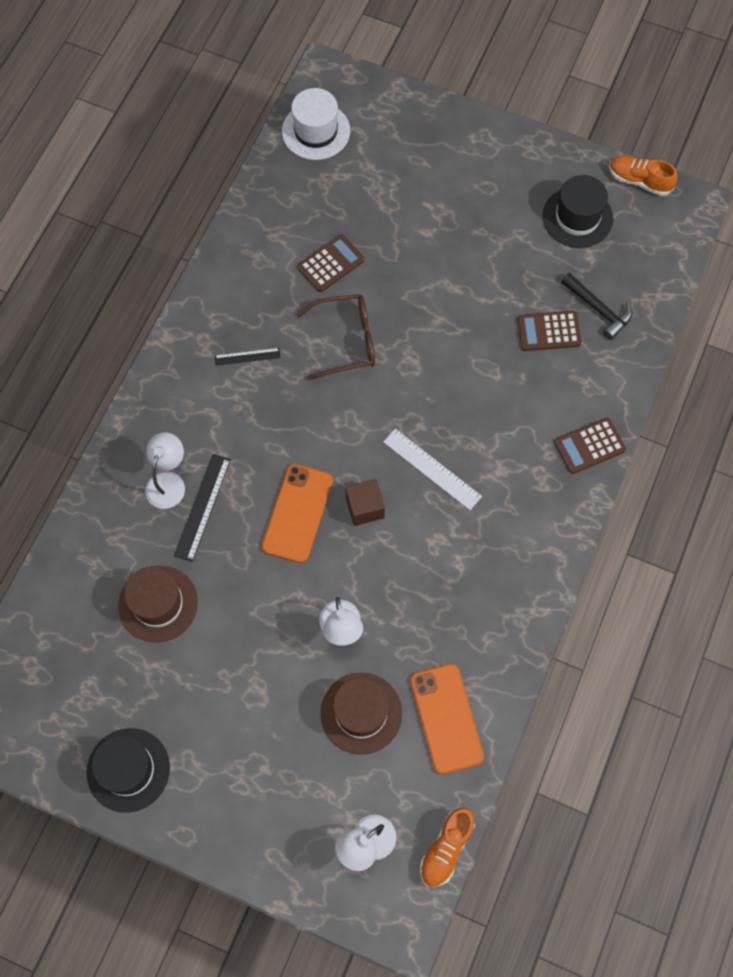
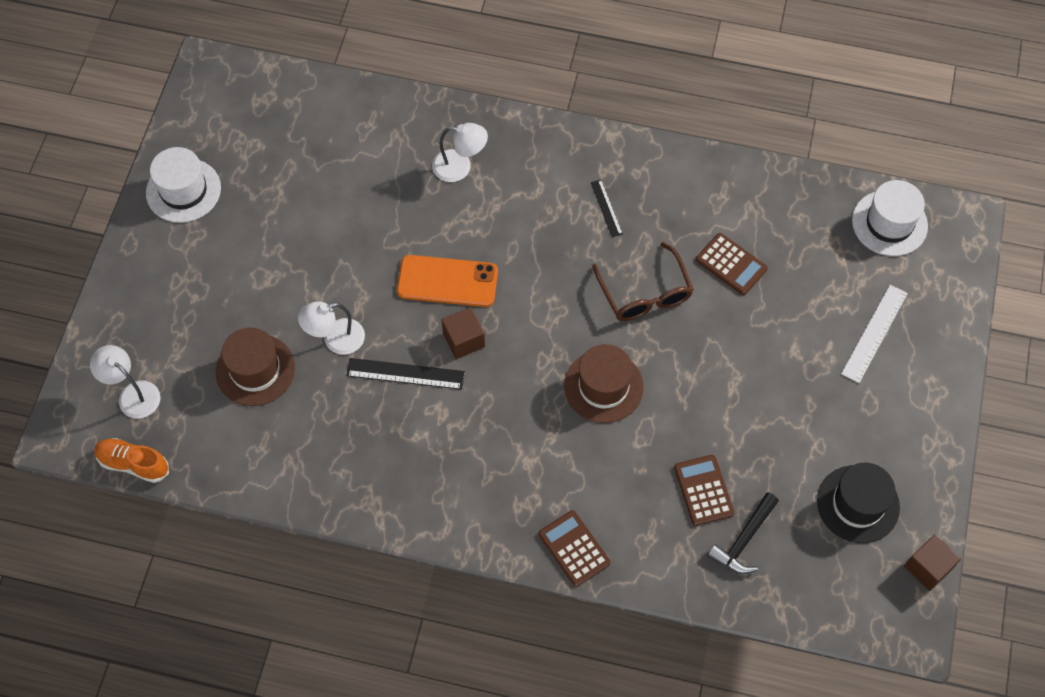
camera: 80 degrees right, 5 degrees down
black hat [86,728,170,813] -> white hat [146,147,221,223]
brown hat [118,566,198,643] -> brown hat moved to [564,344,644,423]
black ruler [174,454,231,562] -> black ruler moved to [346,358,465,390]
white ruler [383,429,482,510] -> white ruler moved to [841,285,908,383]
orange phone [410,664,484,774] -> none
orange shoe [609,156,677,196] -> brown cube [904,534,961,591]

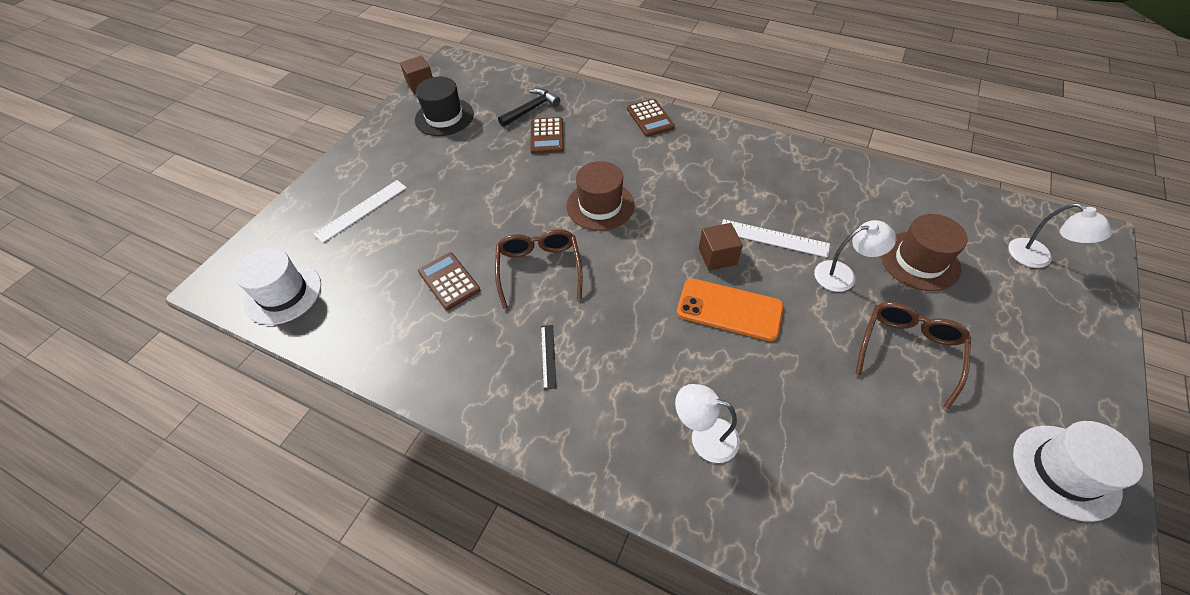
camera: 165 degrees left, 10 degrees down
orange shoe [94,438,169,483] -> none
black ruler [346,358,465,390] -> white ruler [722,219,830,258]
none -> brown glasses [855,302,971,409]

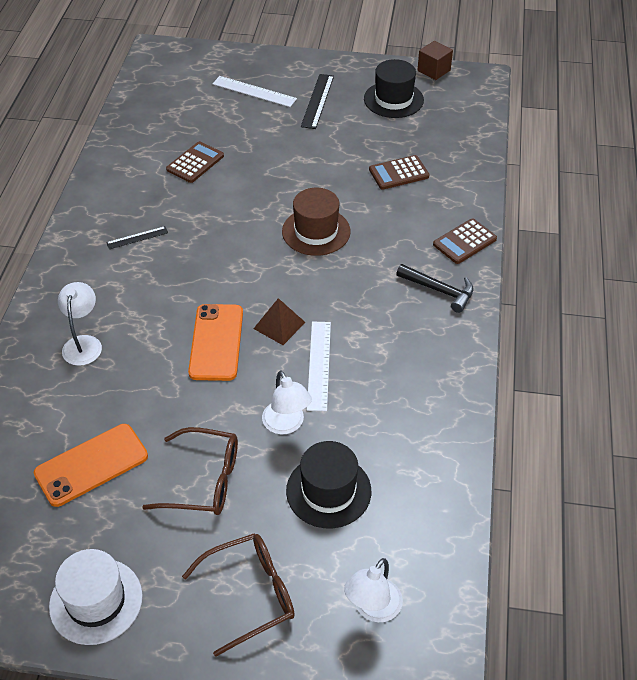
camera: 70 degrees right, 5 degrees down
white hat [235,248,321,325] -> none
brown glasses [495,229,583,309] -> brown glasses moved to [182,533,295,657]
black hammer [498,88,560,127] -> black hammer moved to [396,264,473,313]
brown cube [699,223,743,271] -> brown pyramid [253,298,305,345]
brown hat [881,214,968,291] -> black hat [286,441,371,528]
none -> orange phone [34,424,148,507]
none -> black ruler [301,74,334,129]

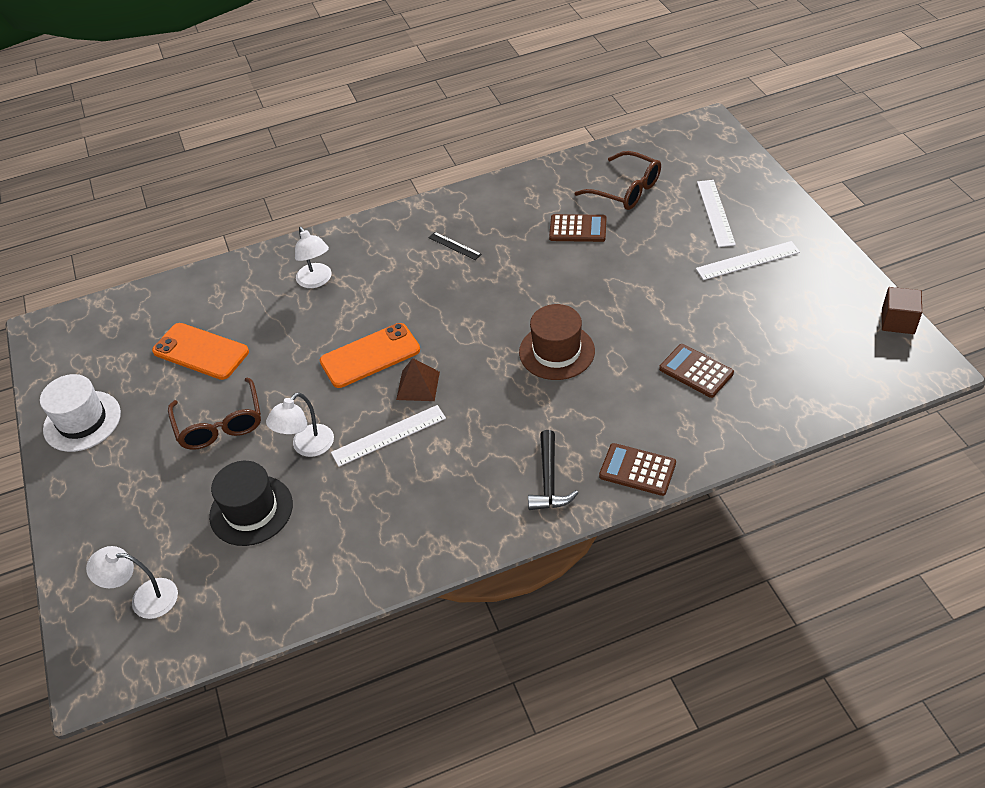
camera: 65 degrees right, 0 degrees up
white lamp [58,282,102,366] -> white lamp turned 90 degrees clockwise [295,227,331,288]
brown glasses [182,533,295,657] -> brown glasses moved to [575,151,661,210]
black ruler [301,74,334,129] -> white ruler [696,241,800,280]
black hat [364,59,424,118] -> none

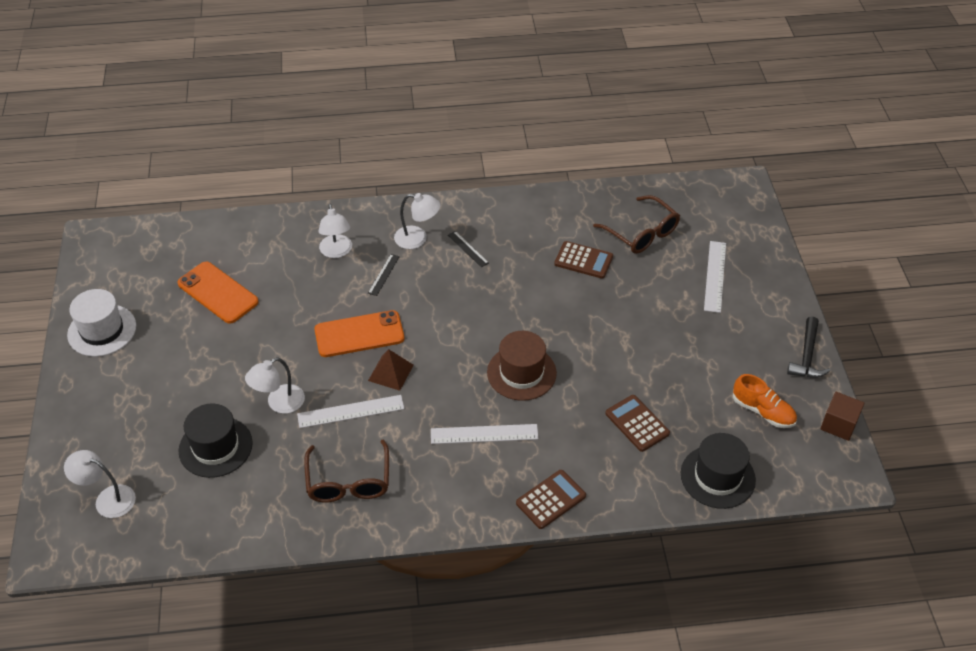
camera: 10 degrees right, 0 degrees up
brown glasses [168,377,261,450] -> brown glasses moved to [304,439,389,502]
black hammer [528,430,578,510] -> black hammer moved to [787,317,831,378]
brown calculator [599,443,676,496] -> brown calculator turned 105 degrees clockwise [516,470,586,529]
white ruler [696,241,800,280] -> white ruler moved to [431,424,538,444]
none -> black ruler [368,254,400,296]
none -> white lamp [394,193,441,249]
none -> black hat [681,433,756,509]
none -> orange shoe [733,374,797,428]

